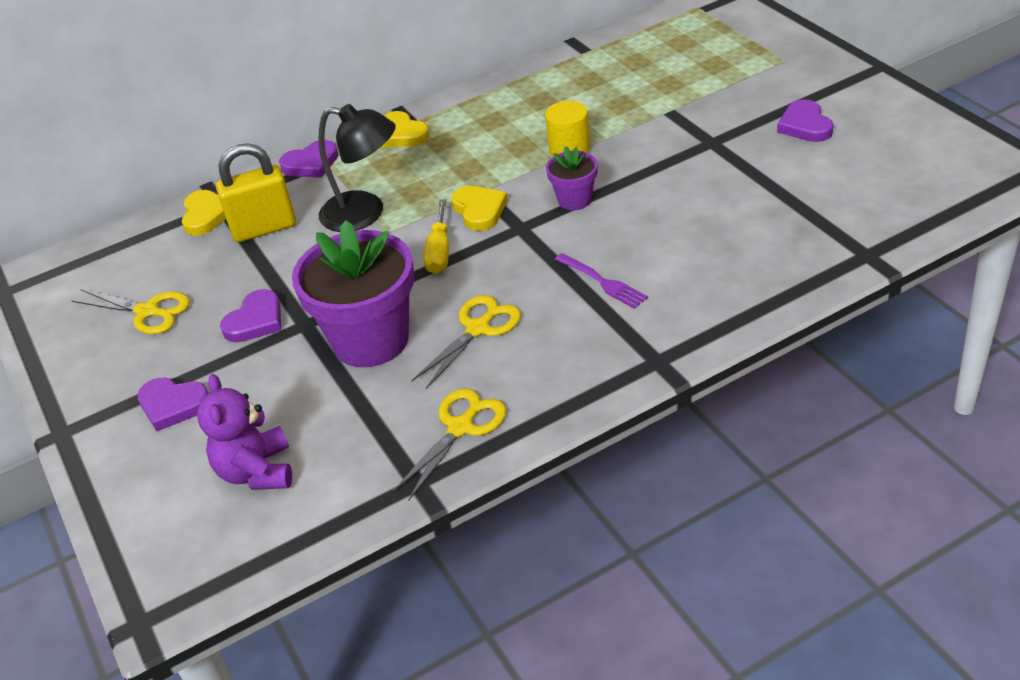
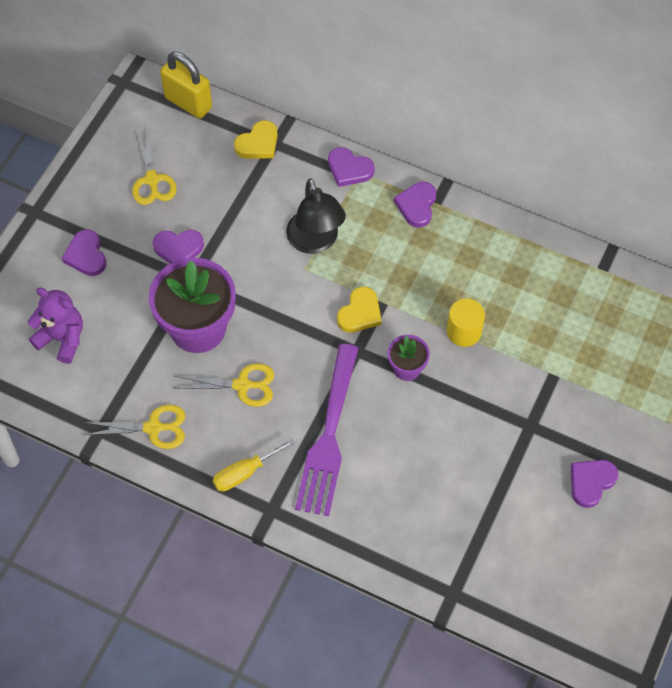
camera: 50 degrees right, 20 degrees up
purple teddy bear [197,374,292,490] -> purple teddy bear turned 75 degrees clockwise [28,287,83,364]
yellow padlock [216,143,296,242] -> yellow padlock moved to [160,52,212,119]
yellow heart [381,111,429,147] -> purple heart [394,182,436,228]
yellow screwdriver [424,199,449,274] -> yellow screwdriver moved to [213,438,295,491]
purple fork [555,253,648,309] -> purple fork [295,344,359,516], size x2.15

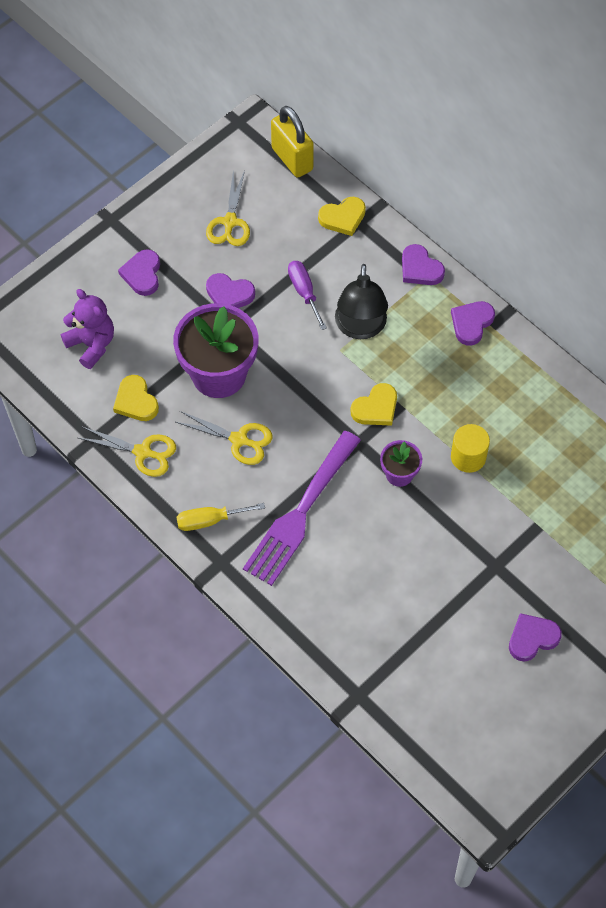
camera: 20 degrees right, 0 degrees up
none -> yellow heart [113,375,159,421]
none -> purple screwdriver [288,261,327,330]

